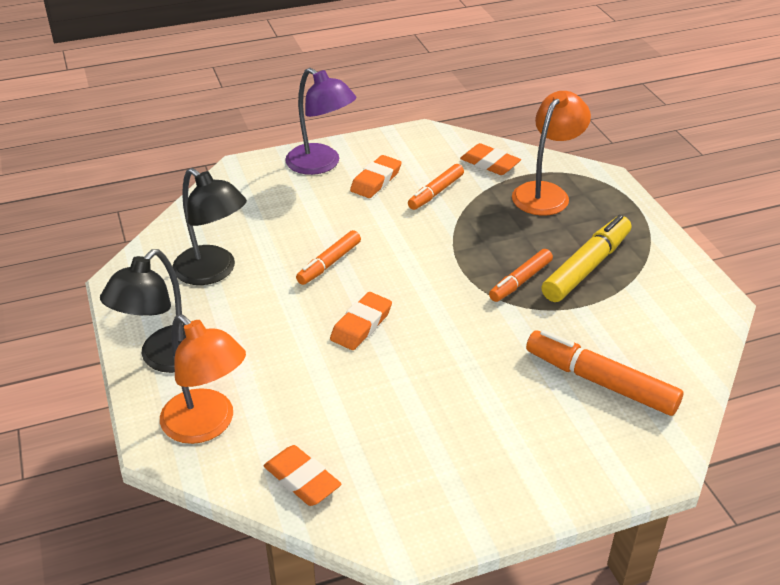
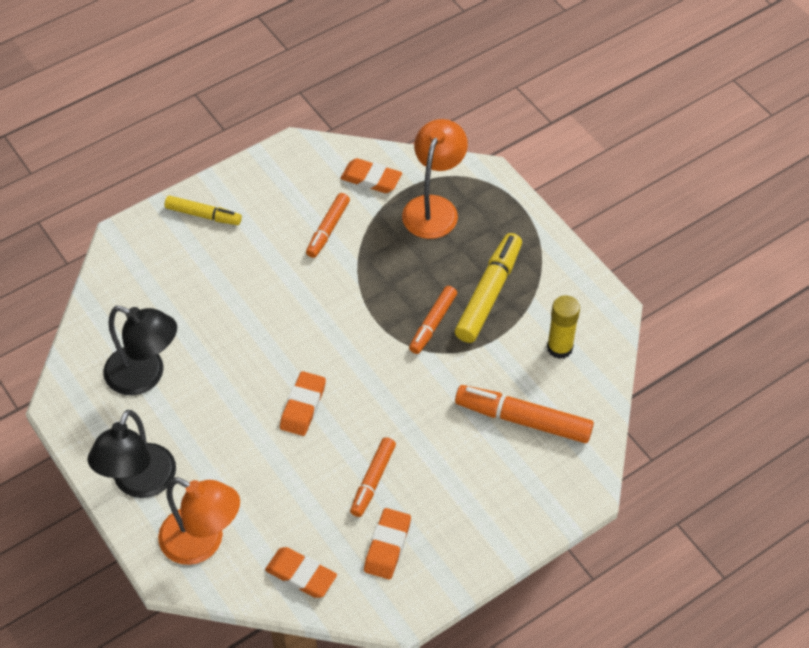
camera: 15 degrees left, 15 degrees up
purple lamp [285,68,356,175] -> yellow marker [164,195,242,225]
orange marker [296,230,361,285] -> orange marker moved to [350,437,396,517]
orange eraser [350,155,402,198] -> orange eraser moved to [364,508,411,579]
none -> yellow glue stick [547,295,580,359]

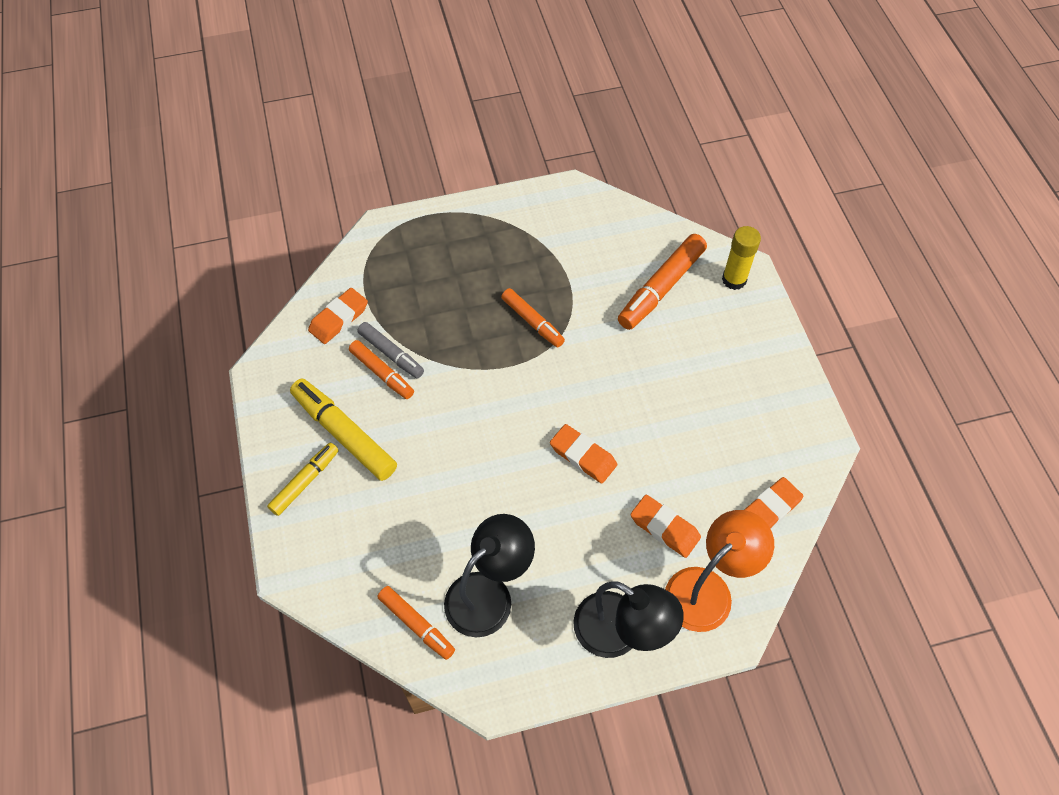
camera: 70 degrees left, 5 degrees up
orange marker [350,437,396,517] -> orange marker moved to [377,586,455,660]
orange eraser [364,508,411,579] -> orange eraser moved to [630,495,701,558]
orange lamp [402,119,468,239] -> none
yellow marker [455,233,522,343] -> yellow marker moved to [290,379,397,481]
yellow glue stick [547,295,580,359] -> yellow glue stick moved to [722,226,761,290]
none -> grey marker [357,322,424,379]

